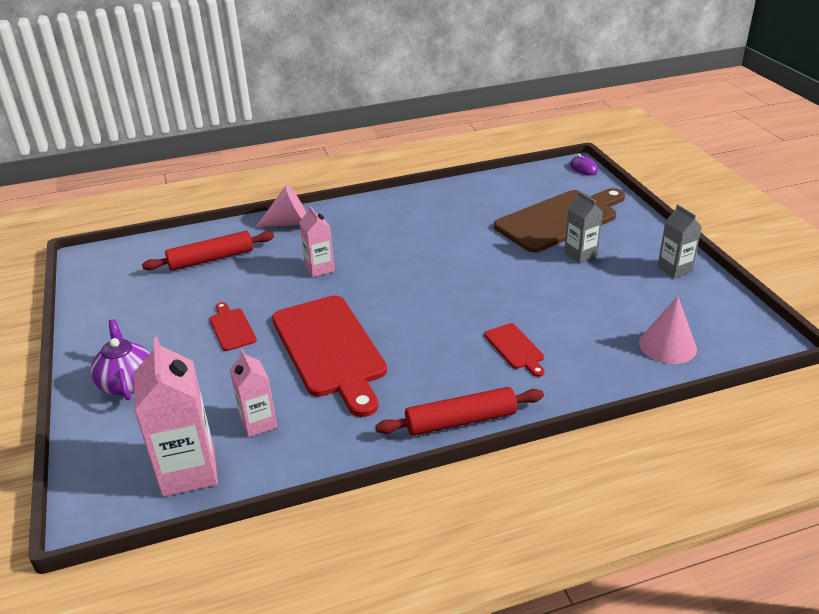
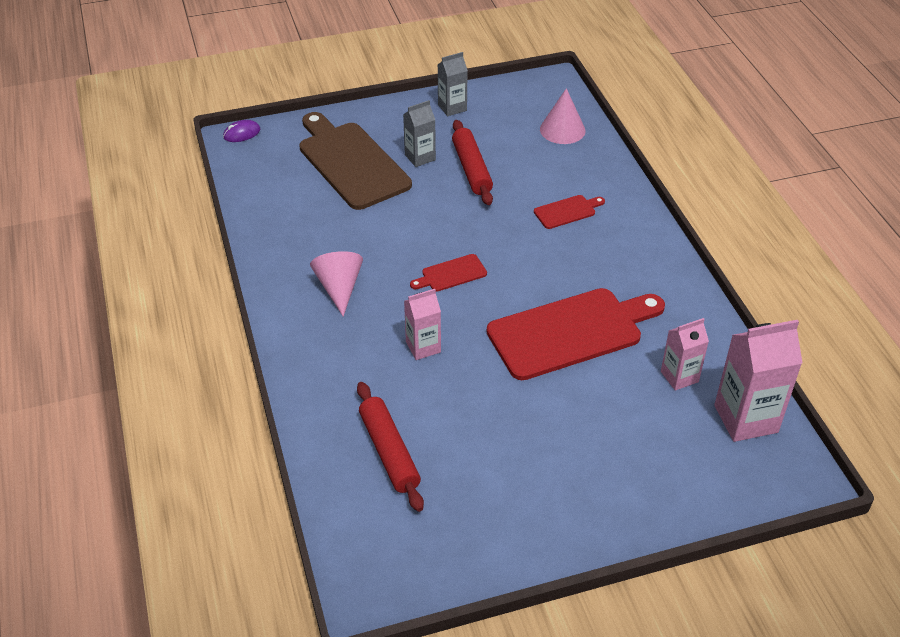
camera: 90 degrees left, 10 degrees up
purple teapot [91,319,150,400] -> none
red cutting board [209,302,257,351] -> red cutting board moved to [410,254,487,292]
pink cone [256,185,306,227] -> pink cone moved to [310,251,363,317]
red rolling pin [375,387,544,436] -> red rolling pin moved to [452,120,493,205]

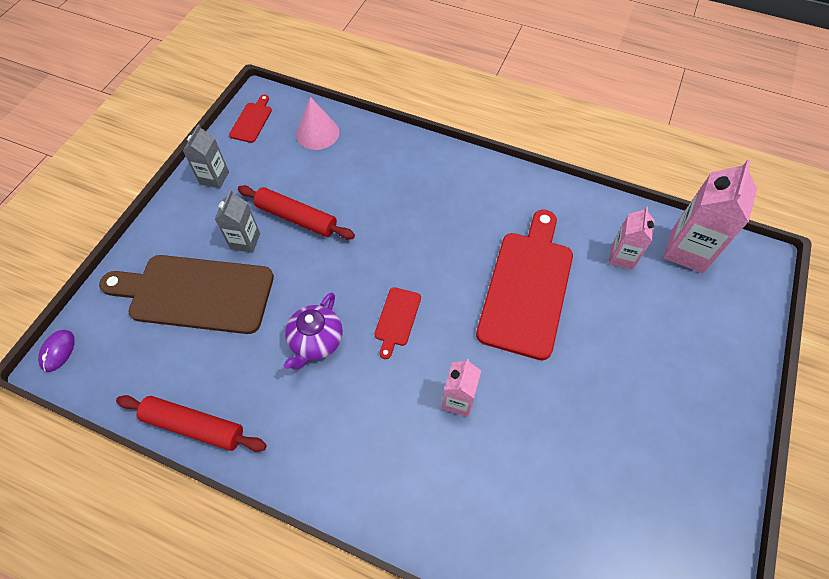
camera: 50 degrees left, 15 degrees up
pink cone [310,251,363,317] -> none
red rolling pin [357,382,424,512] -> red rolling pin moved to [116,395,267,452]
red cutting board [534,195,605,229] -> red cutting board moved to [229,95,272,143]
none -> purple teapot [284,292,343,370]

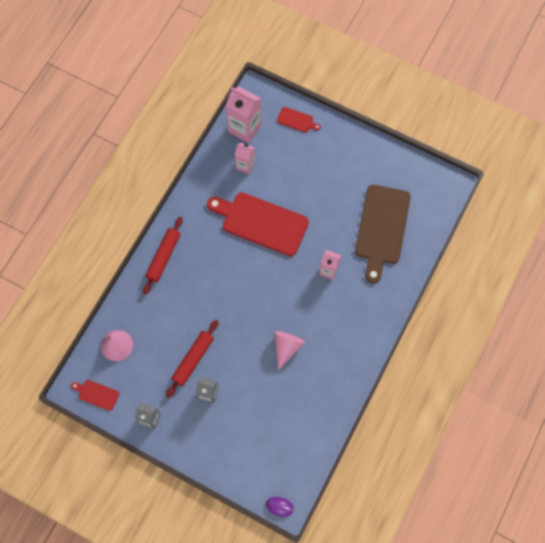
camera: 85 degrees left, 10 degrees up
brown cutting board [99,255,274,334] -> brown cutting board moved to [355,185,411,283]
red rolling pin [116,395,267,452] -> red rolling pin moved to [143,217,183,295]
purple teapot [284,292,343,370] -> pink cone [274,331,305,370]
red cutting board [374,287,421,359] -> red cutting board moved to [277,107,321,133]

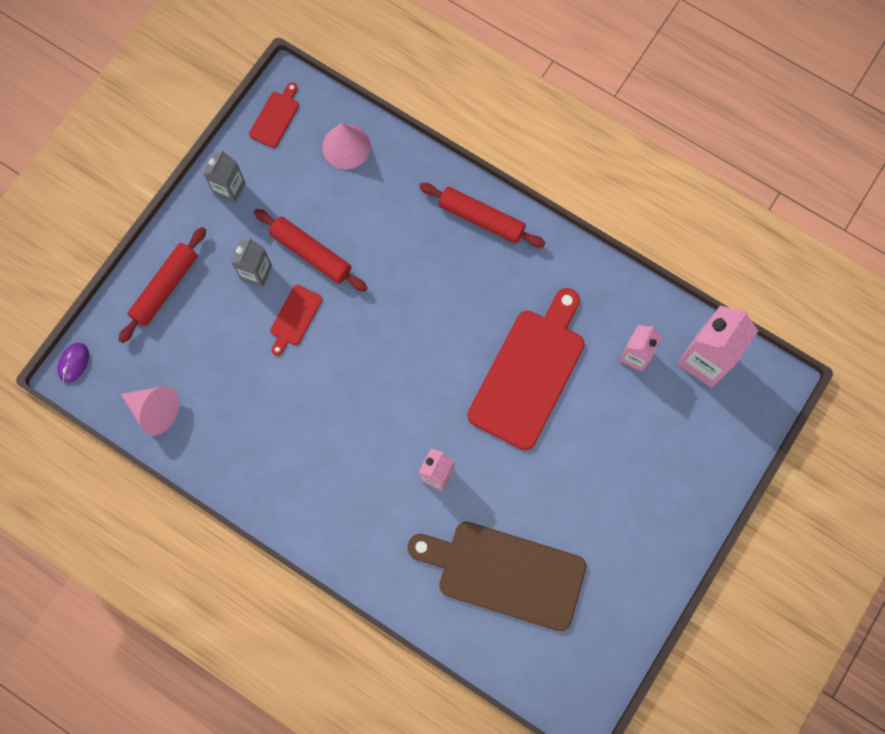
camera: 95 degrees right, 5 degrees up
pink cone [274,331,305,370] -> pink cone moved to [121,386,179,436]
red cutting board [277,107,321,133] -> red cutting board moved to [270,285,322,356]
none -> red rolling pin [118,227,206,343]

